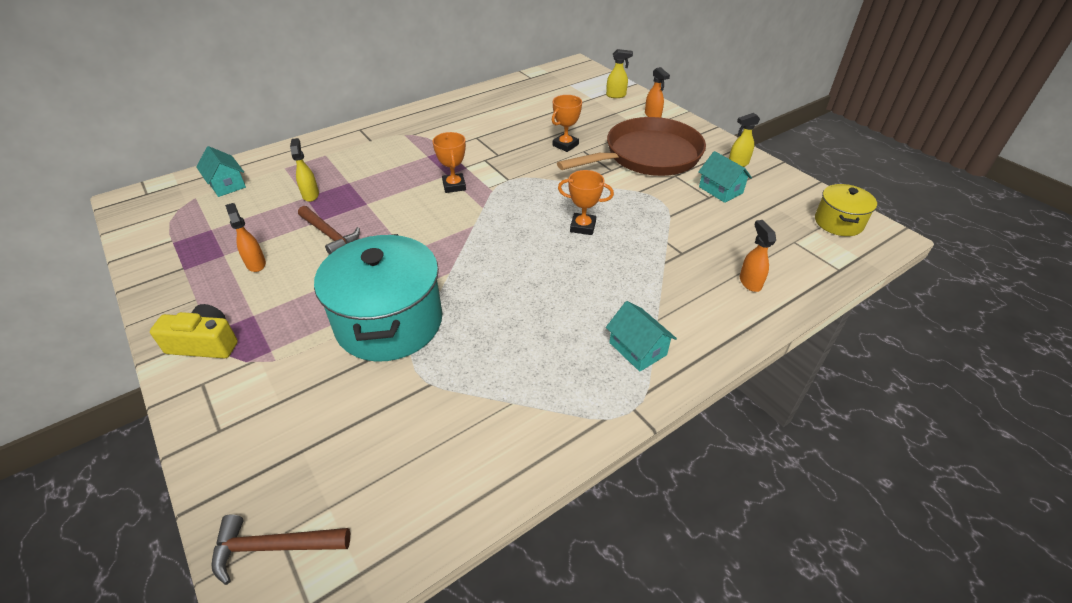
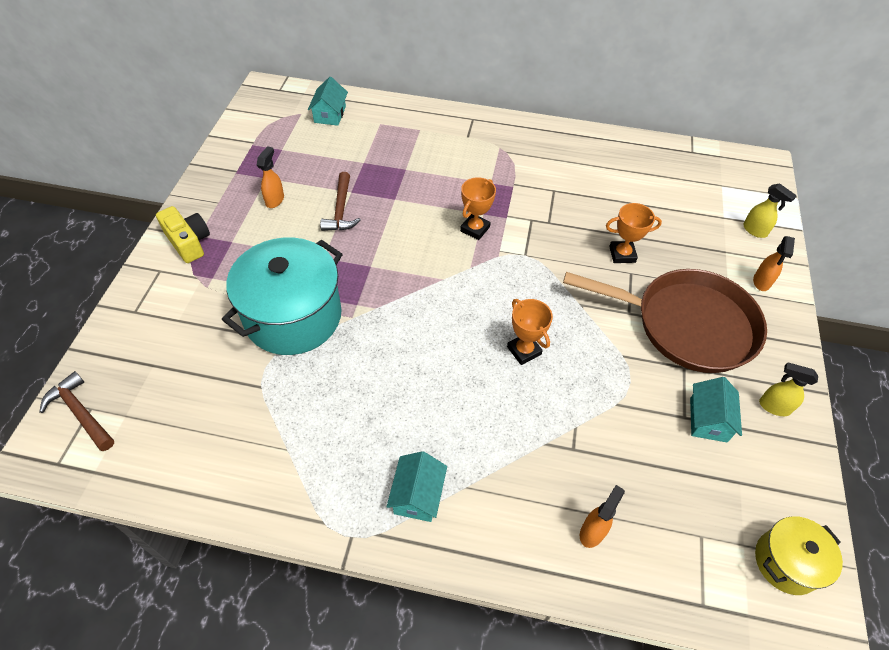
camera: 45 degrees right, 10 degrees up
yellow spray bottle [290,138,319,202] -> none

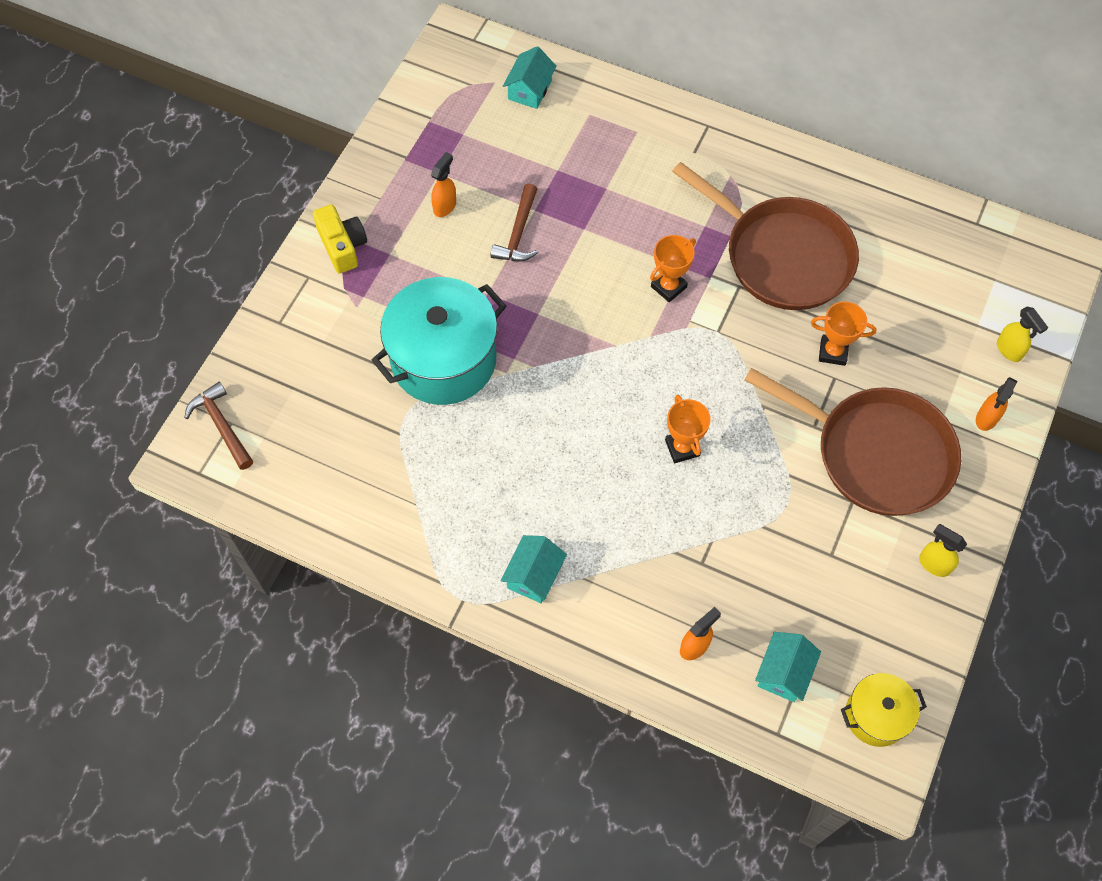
camera: 15 degrees right, 10 degrees up
turquoise house [690,377,742,442] -> turquoise house moved to [755,632,821,702]
none -> brown pan [672,162,859,310]

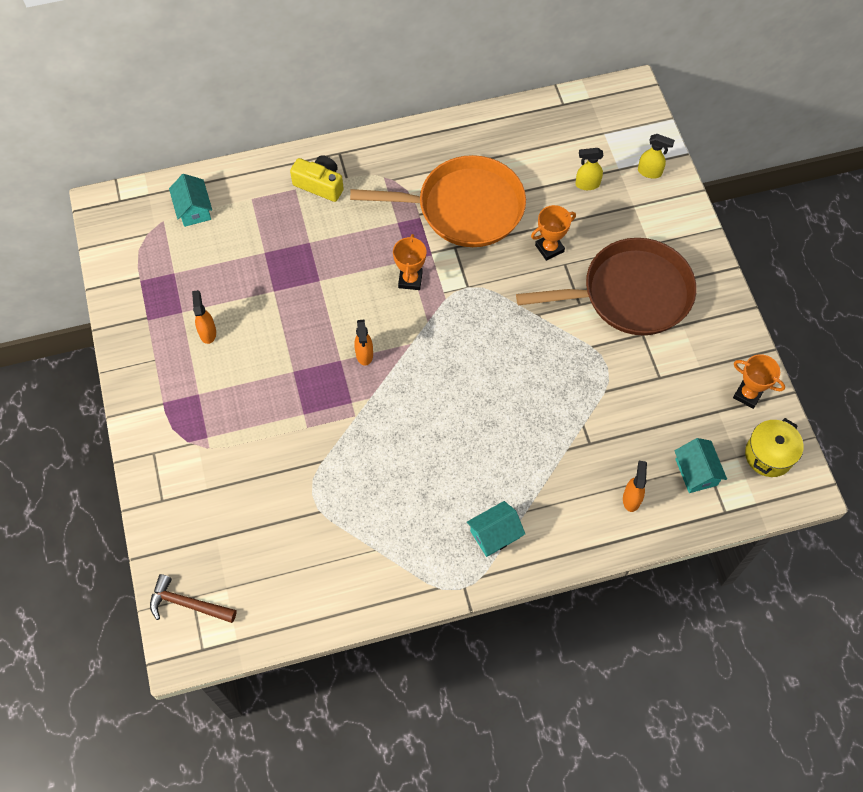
camera: 40 degrees left, 0 degrees up
yellow camera [313,204,367,274] -> yellow camera moved to [290,155,344,202]
turquoise pot [371,277,506,405] -> none
brown hammer [491,184,538,261] -> none
turquoise house [500,535,567,603] -> turquoise house turned 75 degrees clockwise [467,501,525,557]
orange trophy [665,395,710,463] -> orange trophy moved to [733,354,785,409]
brown pan [672,162,859,310] -> orange pan [350,155,526,247]
yellow spray bottle [919,524,967,577] -> yellow spray bottle moved to [575,148,604,190]
orange spray bottle [976,377,1017,431] -> orange spray bottle moved to [354,319,373,366]

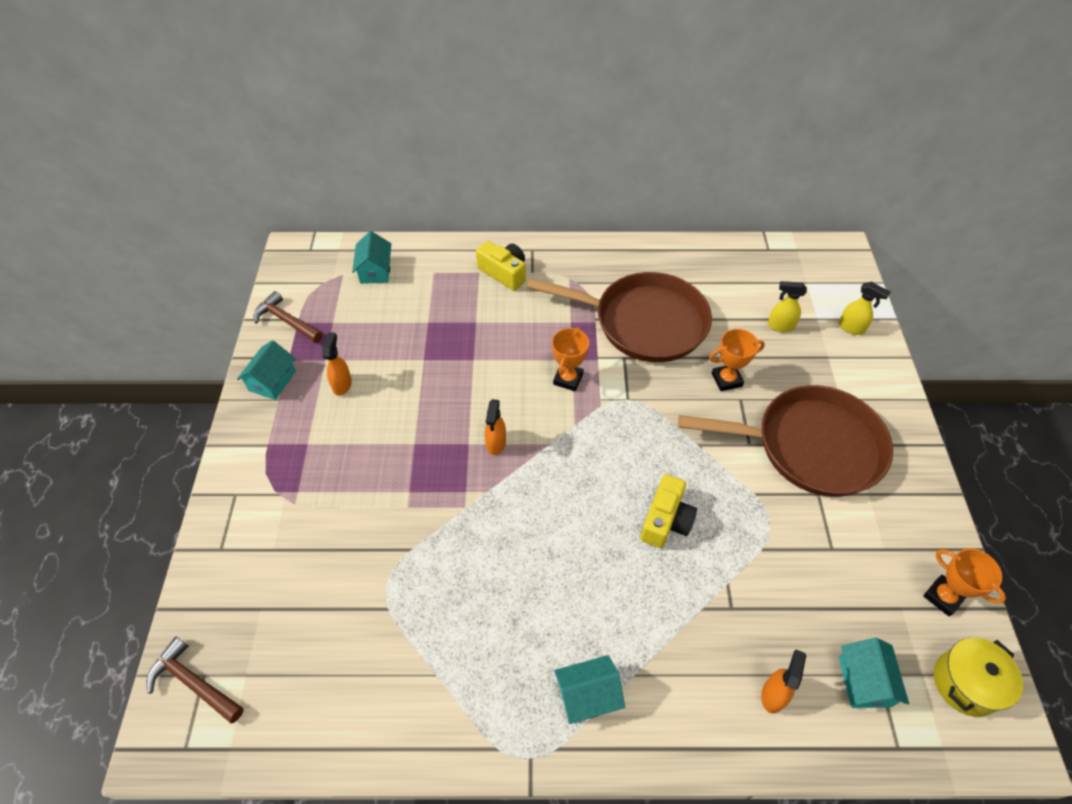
camera: 15 degrees right, 10 degrees down
orange pan [350,155,526,247] -> brown pan [527,272,712,362]
none -> turquoise house [237,340,296,400]
none -> brown hammer [254,291,323,343]
none -> yellow camera [640,474,697,548]

